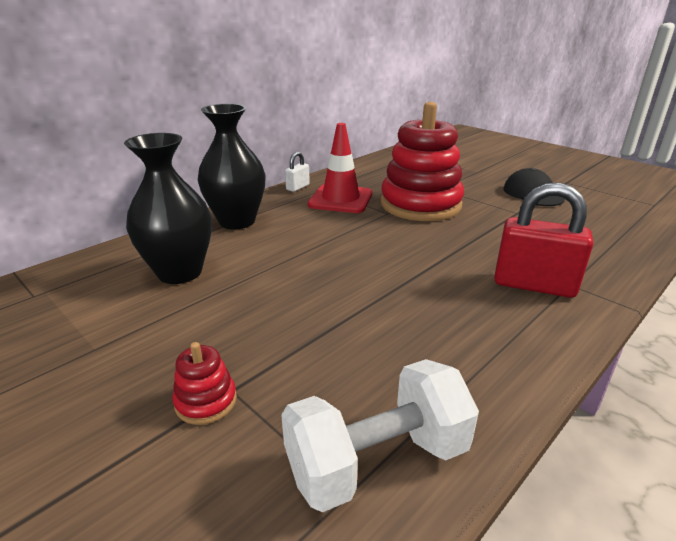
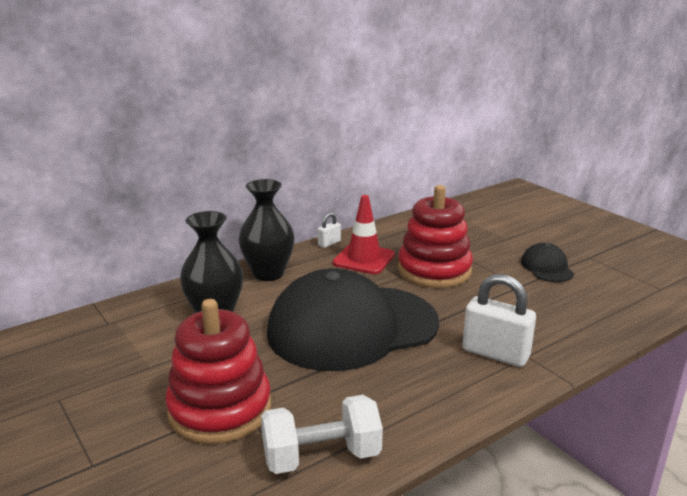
camera: 10 degrees right, 5 degrees down
red stacking toy [172,342,237,425] -> red stacking toy [165,299,271,444], size x2.48
red padlock [494,183,593,298] -> white padlock [462,274,536,367]
none -> black cap [267,268,439,371]

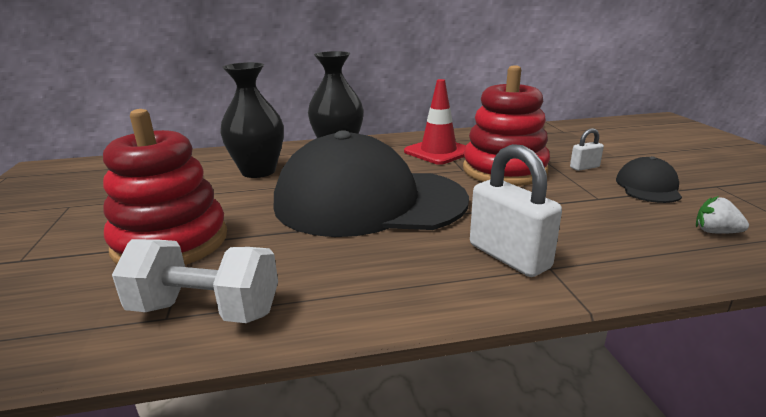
camera: 25 degrees right, 0 degrees up
white padlock [318,213,341,248] -> white padlock moved to [570,128,604,171]
none -> white strawberry [696,196,749,234]

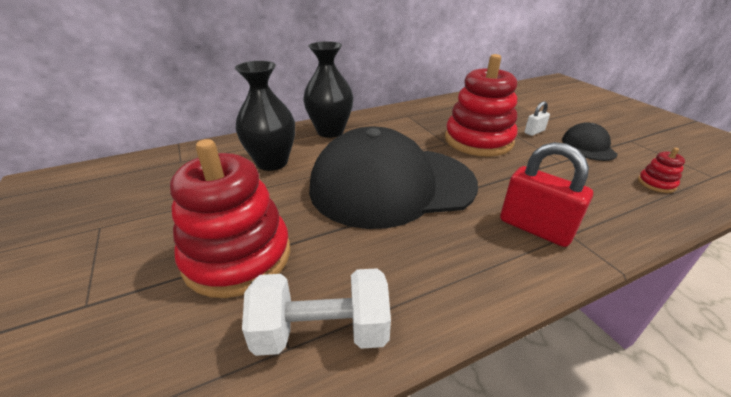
camera: 15 degrees left, 10 degrees up
red traffic cone [404,79,466,165] -> none
white padlock [470,144,562,277] -> red padlock [500,142,593,247]
white strawberry [696,196,749,234] -> red stacking toy [638,148,685,193]

